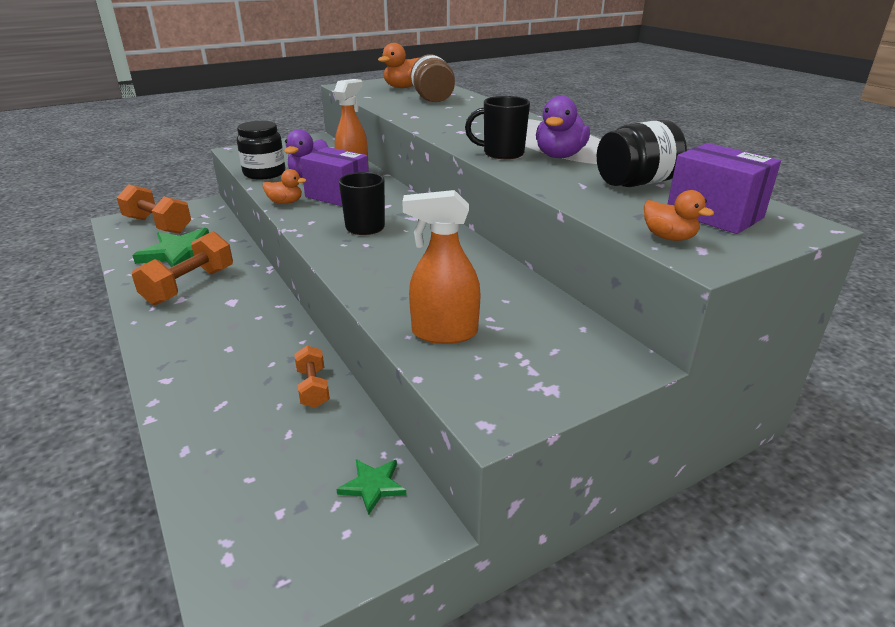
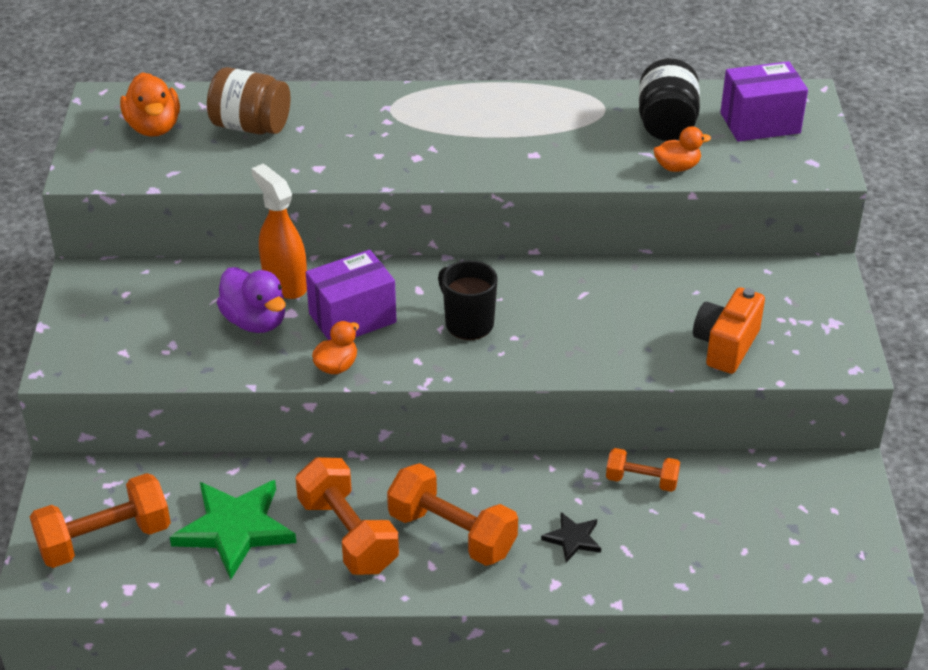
camera: 60 degrees left, 10 degrees up
black jar [237,121,285,180] -> none
green star [336,459,407,515] -> none
orange spray bottle [402,190,481,344] -> orange camera [693,287,765,374]
black mug [465,96,530,159] -> none
purple duck [536,96,590,158] -> none
orange duck [644,190,714,241] -> orange duck moved to [653,126,711,172]
none -> orange dumbbell [387,463,518,566]
none -> black star [541,512,601,562]

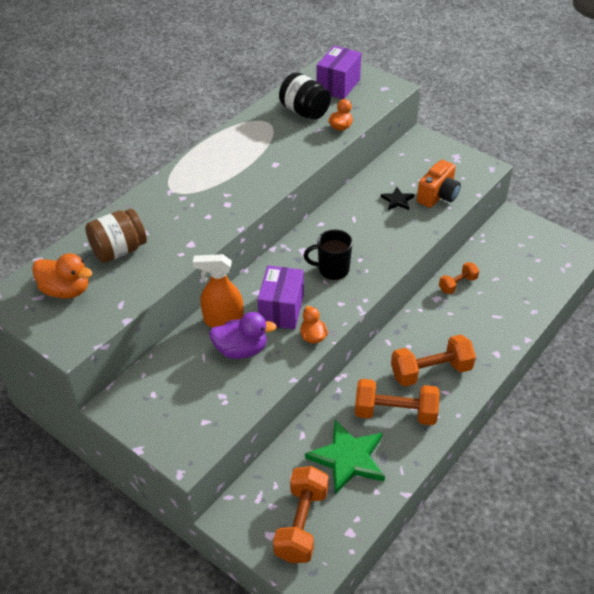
camera: 50 degrees left, 5 degrees up
black star [541,512,601,562] -> black star moved to [381,187,414,210]
orange camera [693,287,765,374] -> orange camera turned 120 degrees counterclockwise [417,160,461,208]

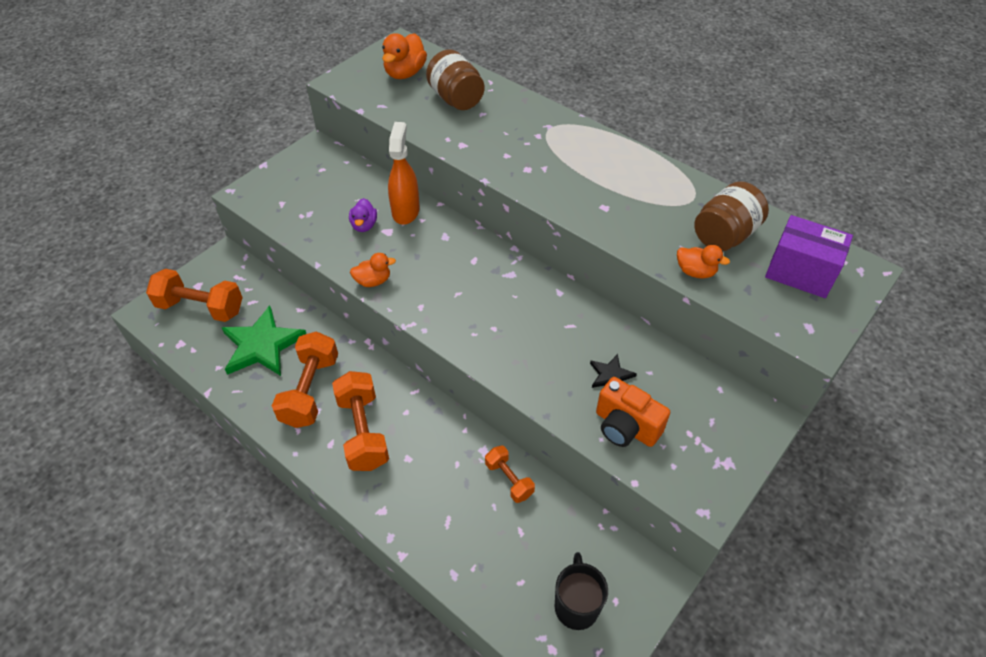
camera: 90 degrees right, 5 degrees up
purple duck [209,312,277,359] -> purple duck [349,198,377,232], size x0.63
purple box [257,265,304,329] -> none
black jar [279,72,331,120] -> brown jar [694,181,769,251]
black mug [304,230,353,280] -> black mug moved to [554,552,608,630]

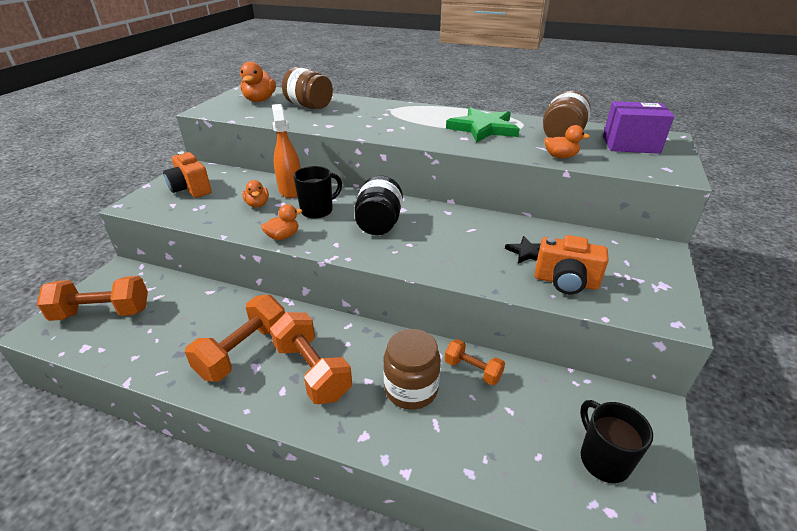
camera: 20 degrees left, 15 degrees down
green star [222,306,306,376] -> green star moved to [446,107,520,143]
orange dumbbell [272,331,338,428] -> orange dumbbell turned 45 degrees clockwise [185,295,285,382]
purple duck [349,198,377,232] -> orange duck [242,180,269,207]
none -> orange camera [163,151,212,198]
none -> black mug [293,166,342,219]
none -> black jar [355,175,403,235]
none -> brown jar [383,329,441,410]

